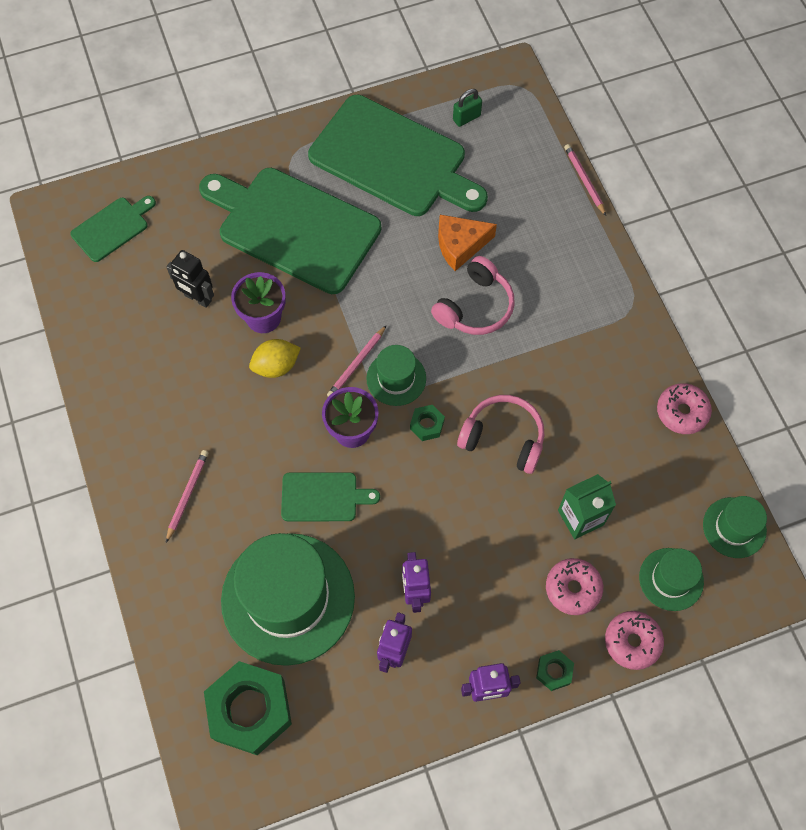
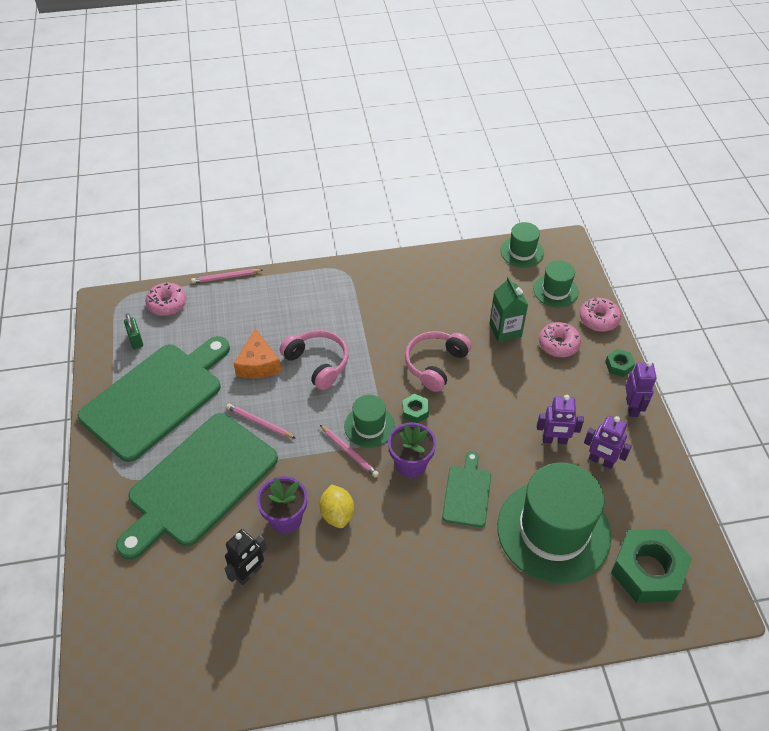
camera: 80 degrees left, 15 degrees down
green cutting board [71,196,156,262] -> none
pink pencil [166,450,209,542] -> pink pencil moved to [226,404,296,439]
pink donut [657,383,712,434] -> pink donut moved to [145,283,187,316]

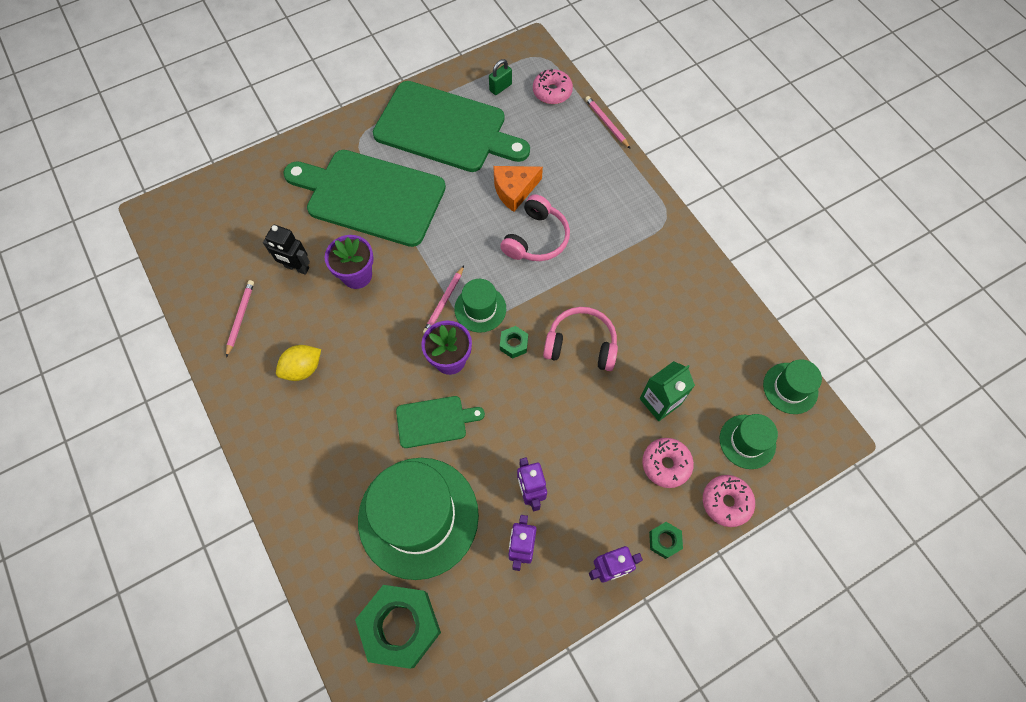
camera: 70 degrees right, 15 degrees up
pink pencil [226,404,296,439] -> pink pencil moved to [226,280,254,357]
yellow lemon [319,484,354,528] -> yellow lemon moved to [276,345,321,381]

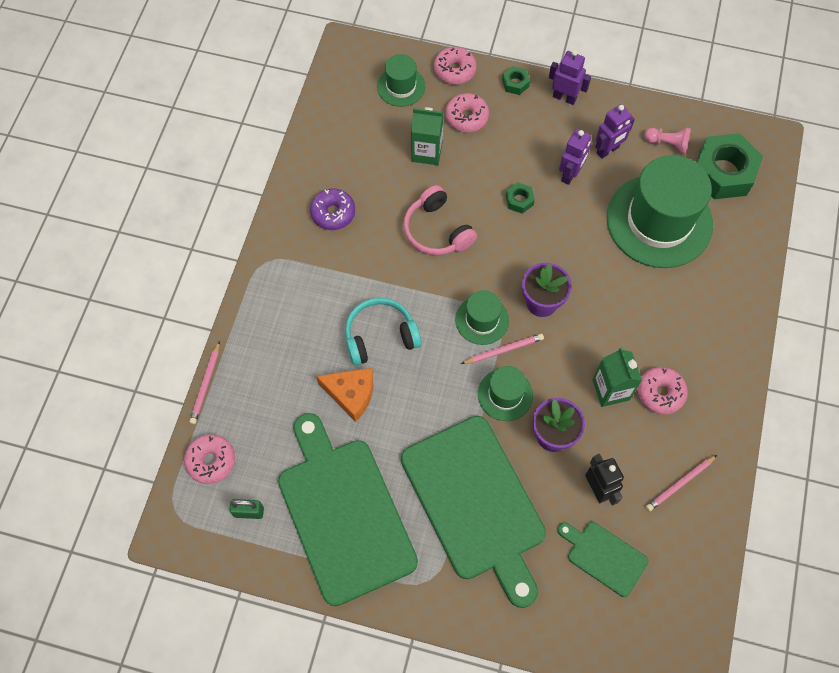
camera: 135 degrees left, 0 degrees up
yellow lemon [276,345,321,381] -> pink donut [638,367,688,414]
green cutting board [396,396,485,448] -> green cutting board moved to [557,522,648,597]
pink headphones [500,194,570,261] -> turquoise headphones [345,298,422,366]
green nut [500,326,528,359] -> green nut moved to [506,182,535,214]
green hat [763,359,822,414] -> green hat moved to [478,366,533,421]
none -> purple donut [310,188,355,230]
none -> green carton [592,347,642,407]
none -> pink pawn [644,128,691,154]

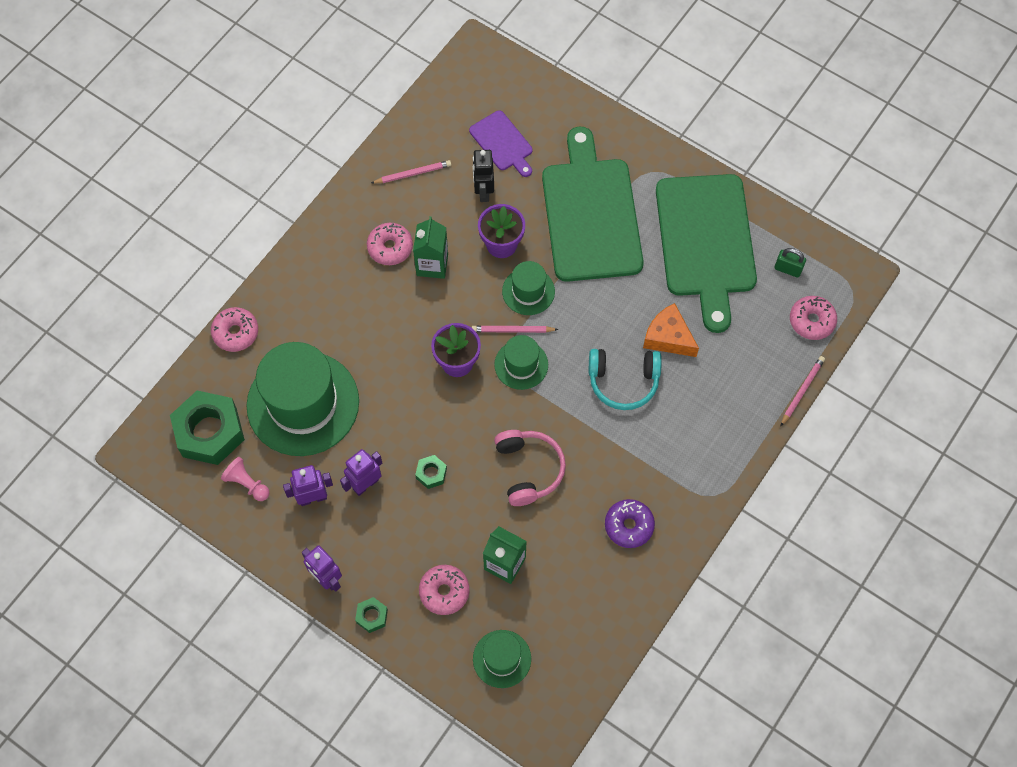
camera: 160 degrees left, 0 degrees up
pink donut [434,47,476,84] -> pink donut moved to [211,307,258,352]
green cutting board [557,522,648,597] -> purple cutting board [469,110,533,177]

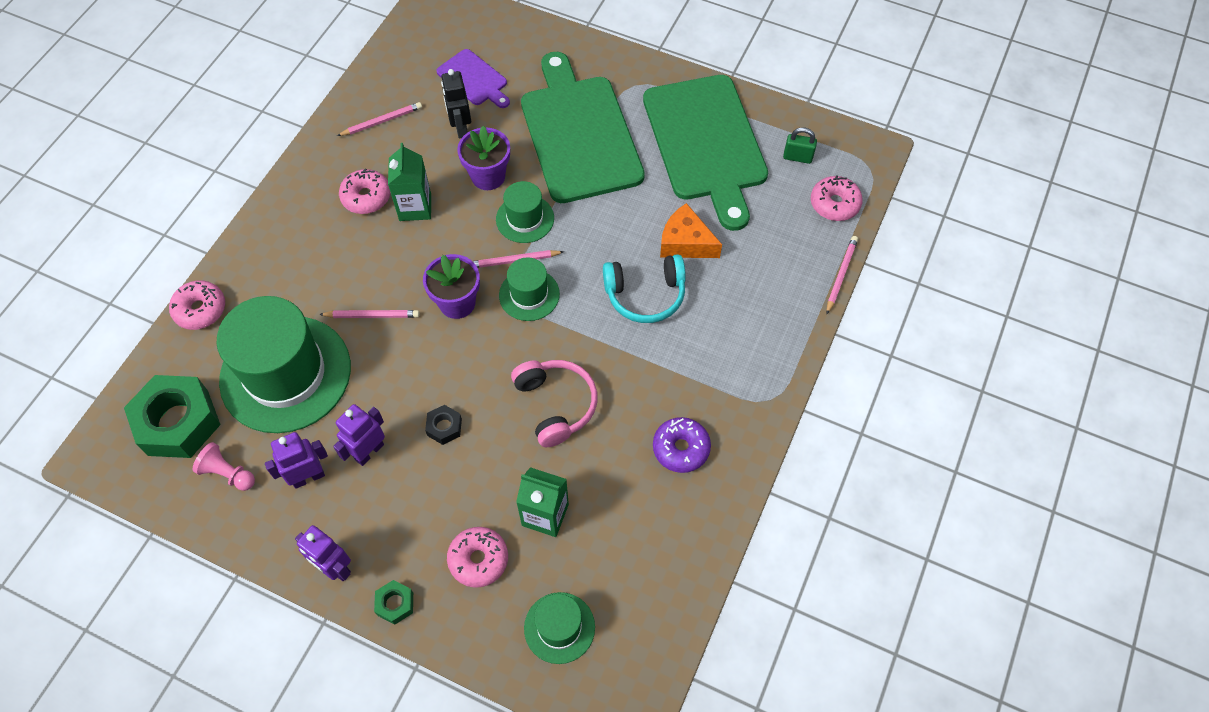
camera: 10 degrees left, 5 degrees down
green nut [415,455,447,489] -> black nut [425,405,462,445]
none -> pink pencil [319,310,420,318]

